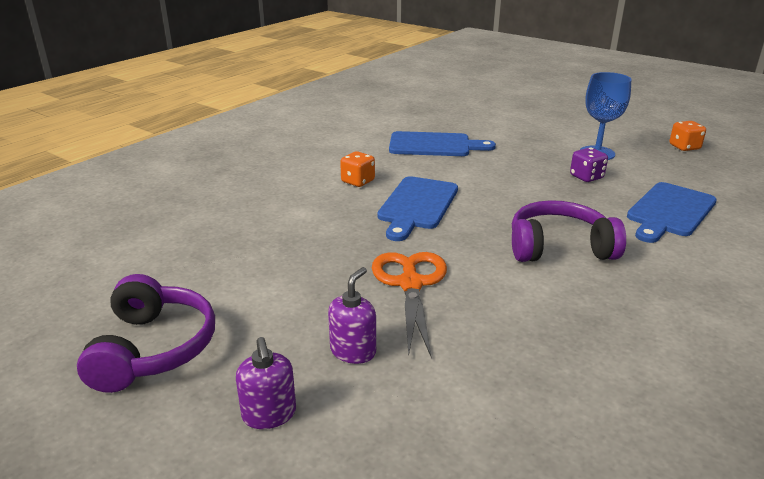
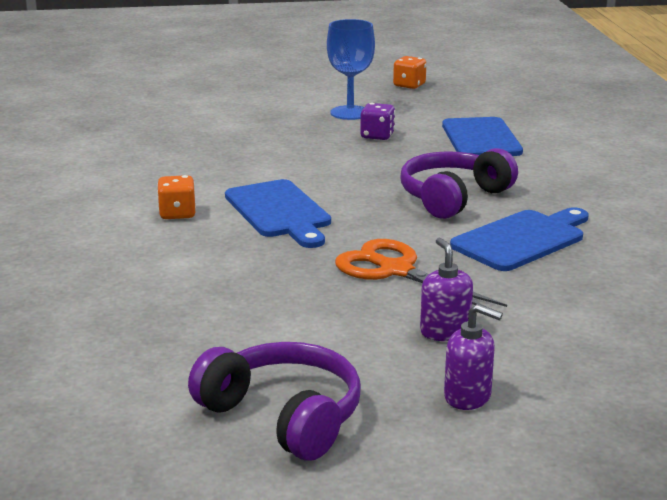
camera: 45 degrees left, 5 degrees down
blue cutting board [389,131,496,156] -> blue cutting board moved to [450,207,589,271]

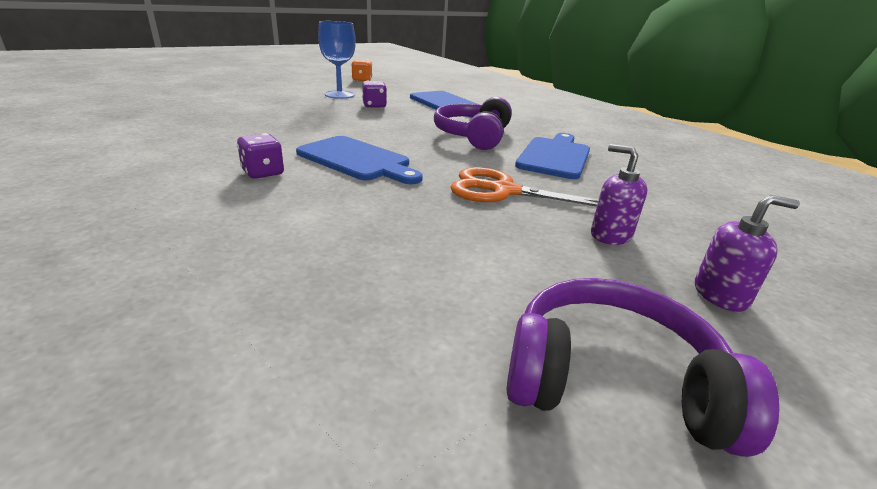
camera: 30 degrees left, 5 degrees up
orange dice [157,175,196,219] -> purple dice [237,133,284,179]

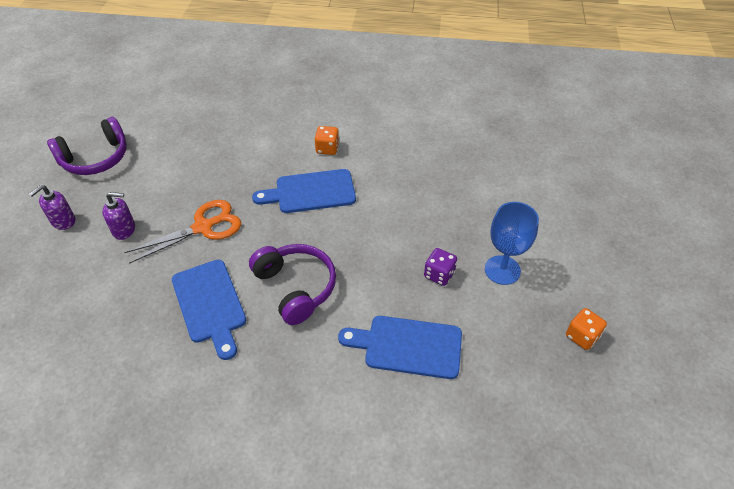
camera: 135 degrees right, 20 degrees up
purple dice [237,133,284,179] -> orange dice [315,126,339,155]

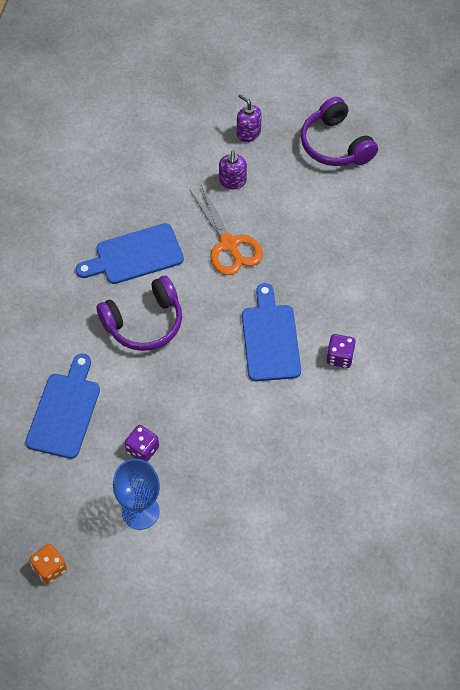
camera: 95 degrees right, 10 degrees up
orange dice [315,126,339,155] -> purple dice [327,334,356,368]

